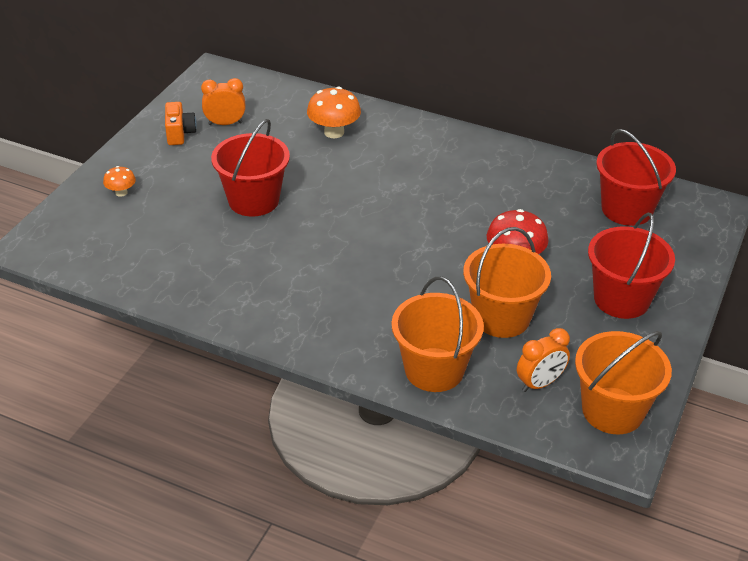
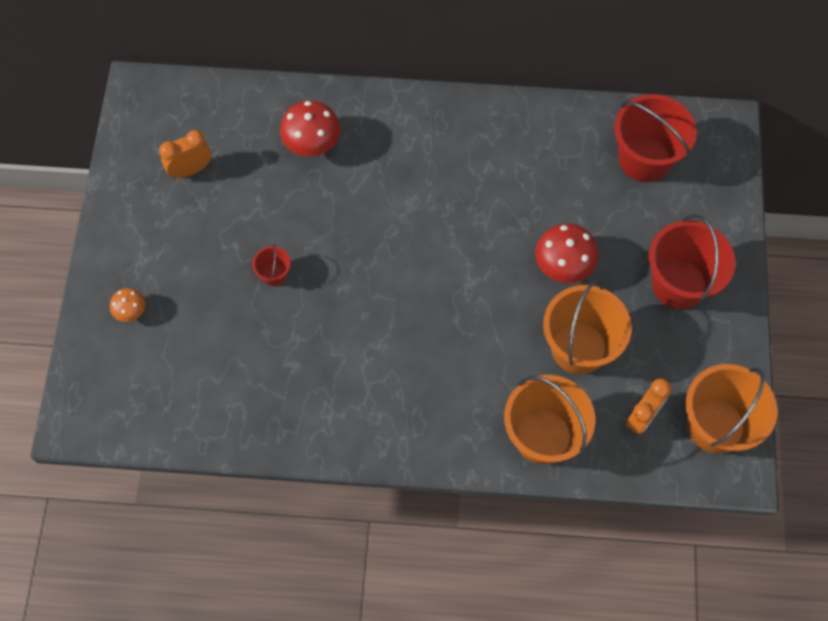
camera: 20 degrees left, 25 degrees up
orange camera [165,102,197,145] -> none
red bucket [211,119,290,217] -> red bucket [252,244,291,286], size x0.46
orange mushroom [307,87,361,138] -> red mushroom [280,101,341,156]

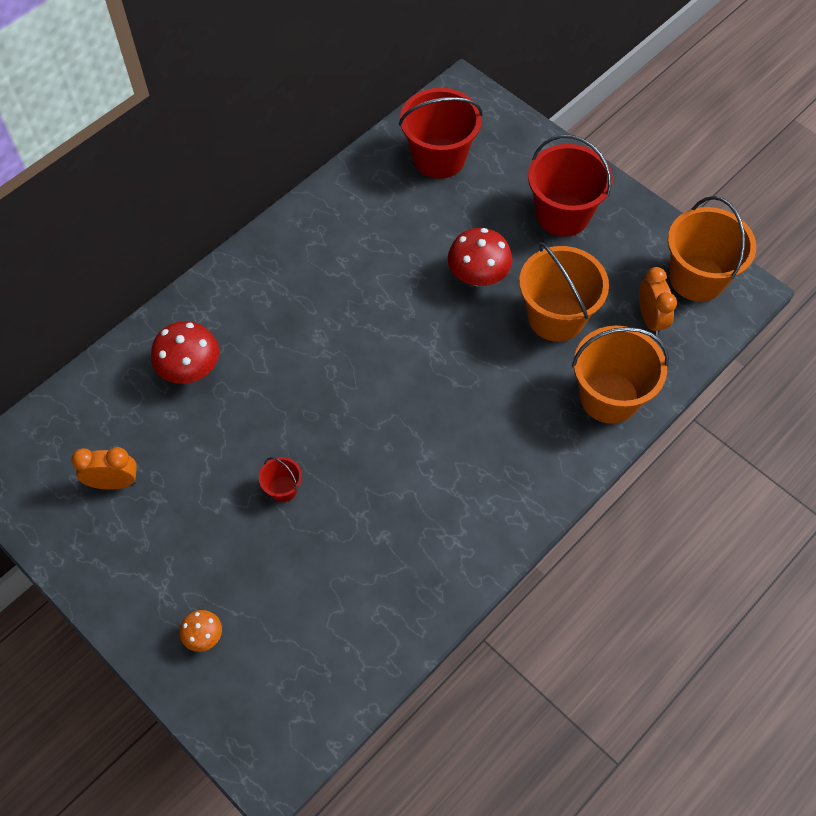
camera: 50 degrees left, 5 degrees down
orange clock [159,130,211,178] -> orange clock turned 75 degrees clockwise [71,447,137,490]

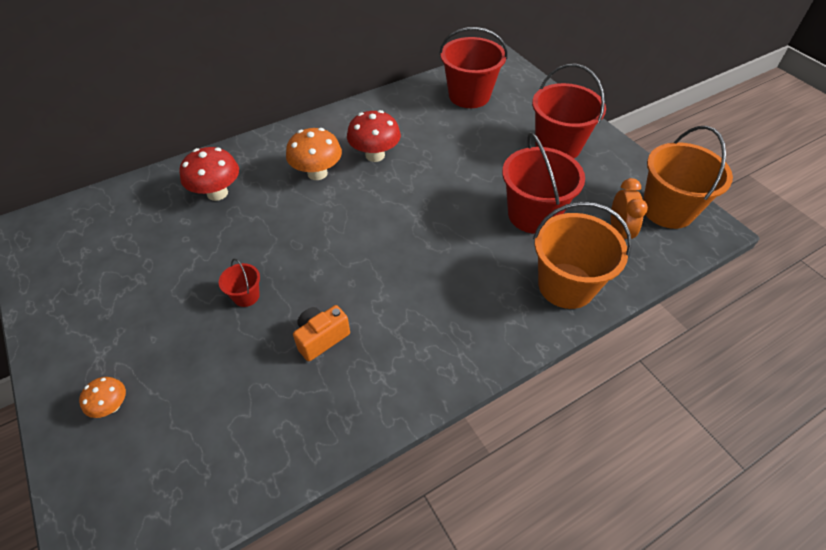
camera: 15 degrees right, 10 degrees down
orange clock [71,447,137,490] -> none
red mushroom [448,228,512,286] -> red mushroom moved to [347,110,401,162]
orange bucket [519,243,609,342] -> red bucket [502,132,585,234]
none -> orange mushroom [286,128,342,180]
none -> orange camera [293,305,350,361]

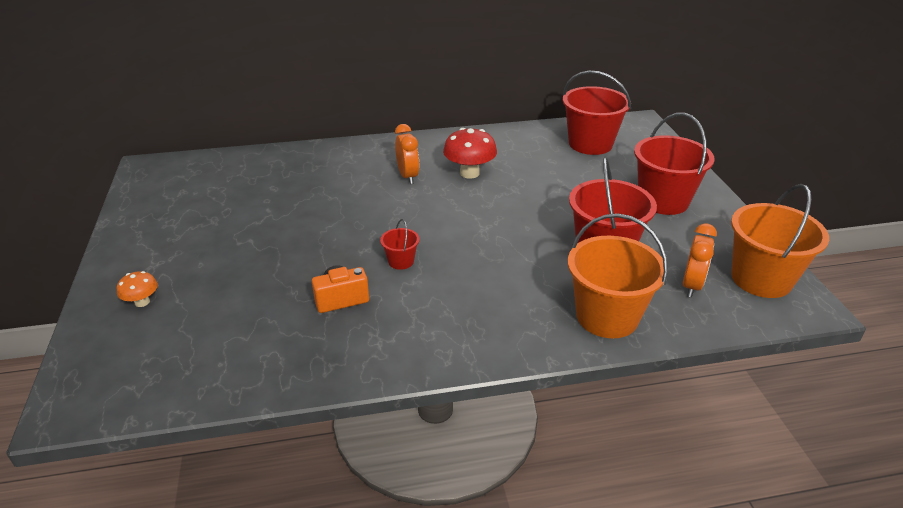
camera: 20 degrees right, 15 degrees down
red mushroom [179,147,239,201] -> none
red bucket [219,259,260,307] -> red bucket moved to [380,219,419,270]
orange mushroom [286,128,342,180] -> orange clock [395,124,419,184]

